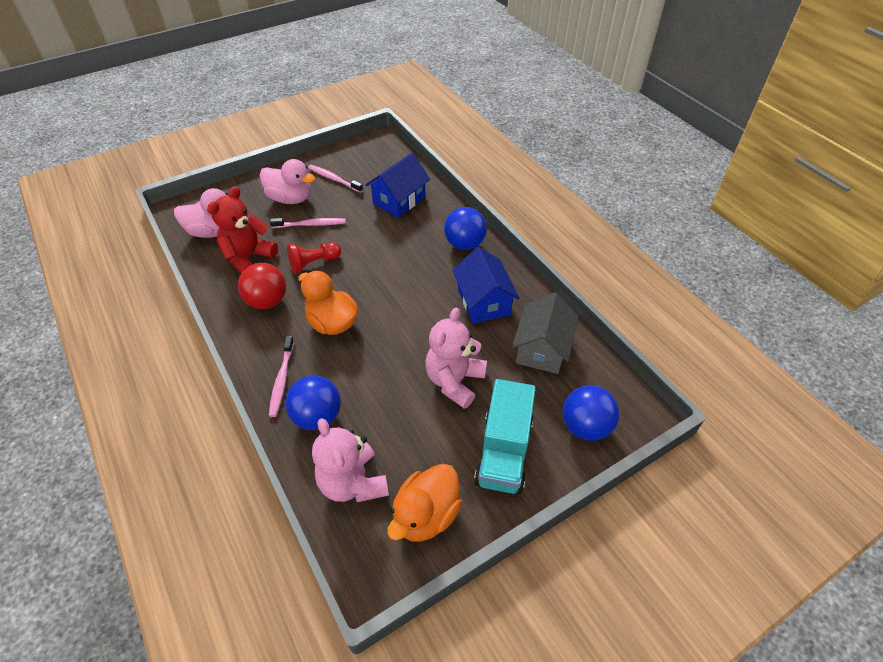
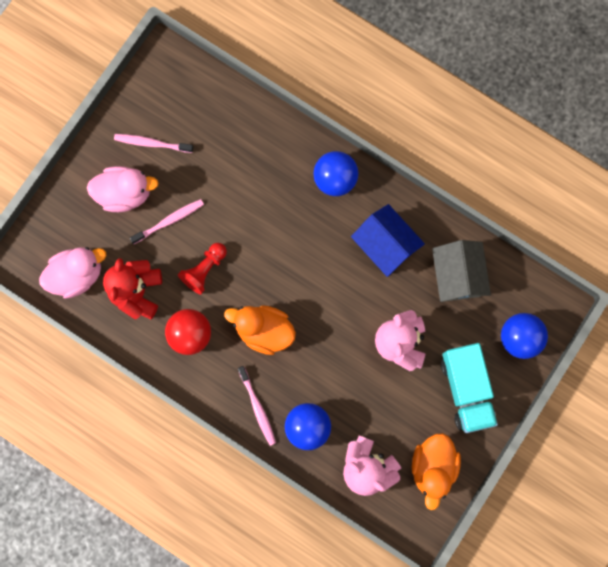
camera: 25 degrees left, 30 degrees up
blue house [366,153,430,218] -> none

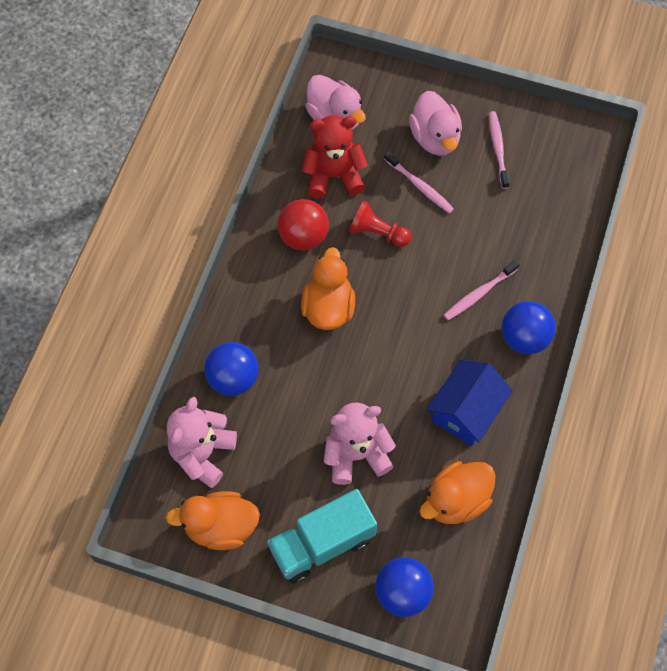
camera: 75 degrees right, 15 degrees down
pink toothbrush [238,366,276,446] -> pink toothbrush moved to [444,260,520,320]
grey house [432,240,491,302] -> orange duck [419,461,496,524]

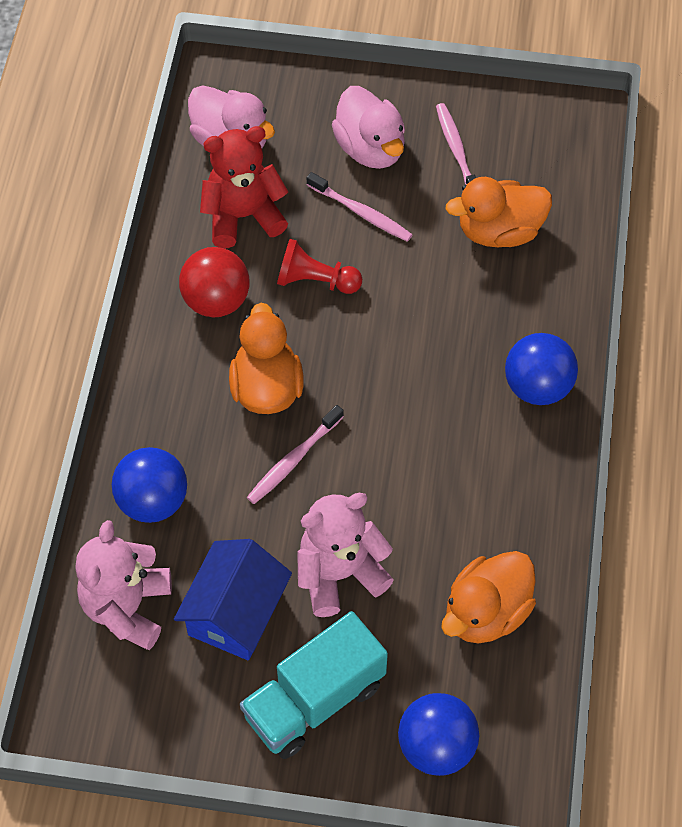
camera: 10 degrees left, 5 degrees down
orange duck [166,491,260,550] -> orange duck moved to [445,177,552,247]
blue house [427,359,513,446] -> blue house moved to [174,539,292,660]
pink toothbrush [444,260,520,320] -> pink toothbrush moved to [247,405,344,504]

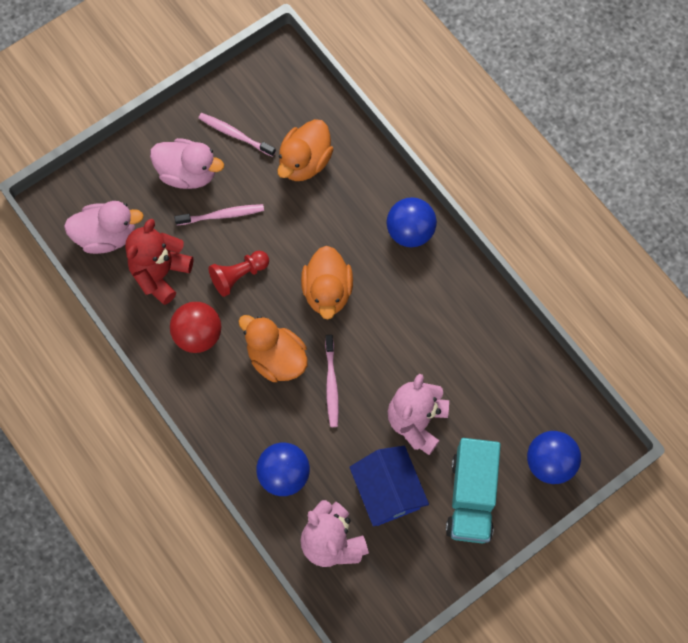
camera: 45 degrees left, 10 degrees up
orange duck [441,551,536,643] -> orange duck moved to [301,246,353,320]

